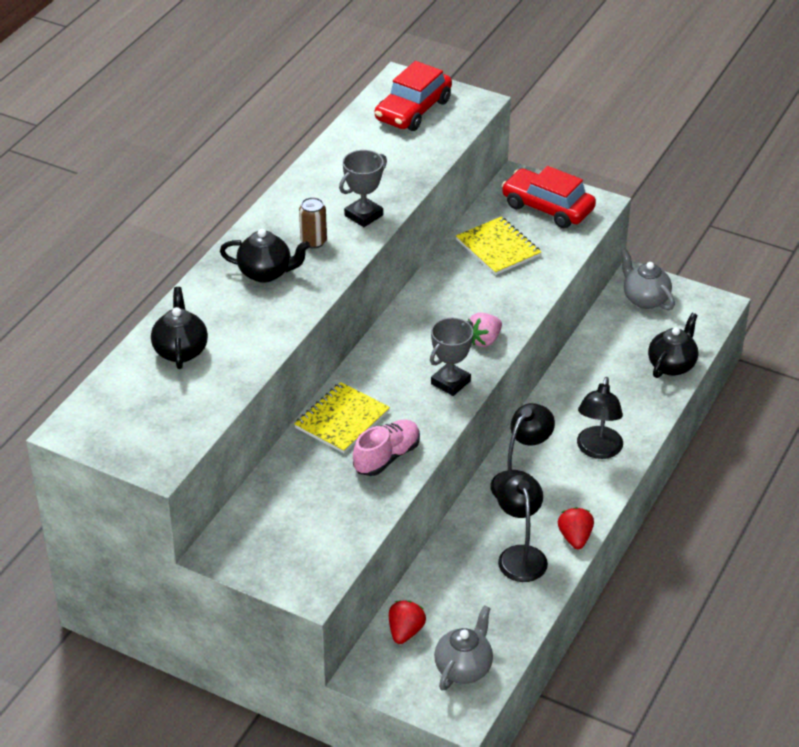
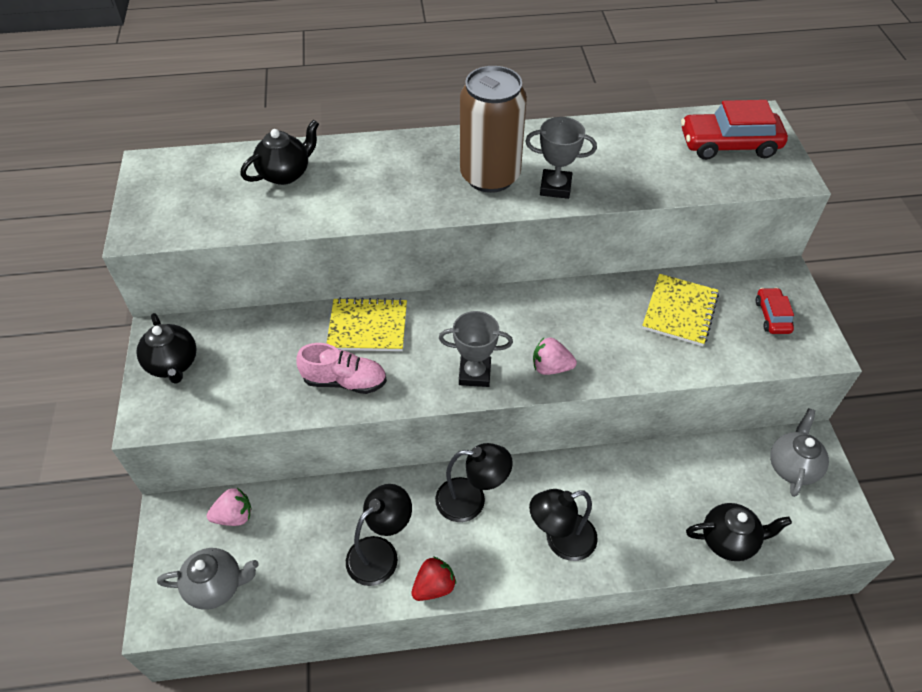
camera: 55 degrees right, 10 degrees up
black teapot [220,229,310,283] -> black teapot moved to [136,313,196,384]
brown can [299,197,327,248] -> brown can [460,66,527,193], size x2.25
red strawberry [389,600,426,644] -> pink strawberry [207,488,251,526]
red car [501,166,596,228] -> red car [756,288,794,334], size x0.54

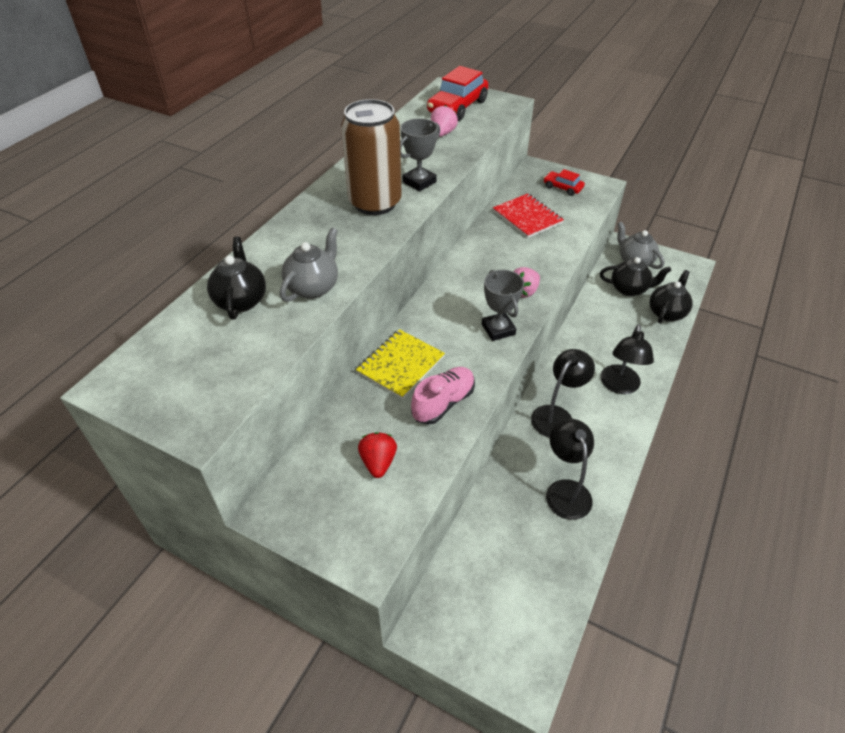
camera: 55 degrees left, 5 degrees down
black teapot [136,313,196,384] -> black teapot moved to [600,257,672,296]
grey teapot [157,548,259,610] -> grey teapot moved to [280,228,338,302]
pink strawberry [207,488,251,526] -> pink strawberry moved to [431,105,458,137]
red strawberry [411,556,456,601] -> red strawberry moved to [358,432,397,478]
grey trophy [439,311,513,387] -> grey trophy turned 60 degrees counterclockwise [482,270,524,341]
yellow notebook [642,274,719,346] -> red notebook [493,194,564,238]

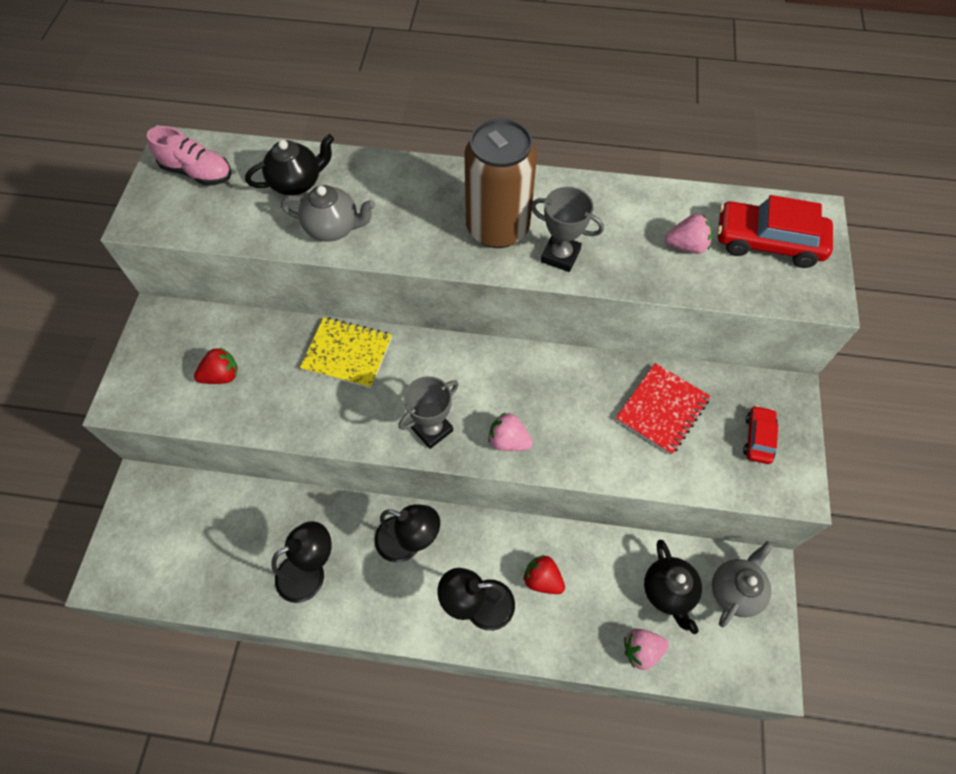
camera: 70 degrees right, 15 degrees up
pink shoe [411,367,475,425] -> pink shoe moved to [147,126,231,186]
black teapot [650,270,693,323] -> pink strawberry [624,629,669,670]
none -> red strawberry [523,555,565,594]

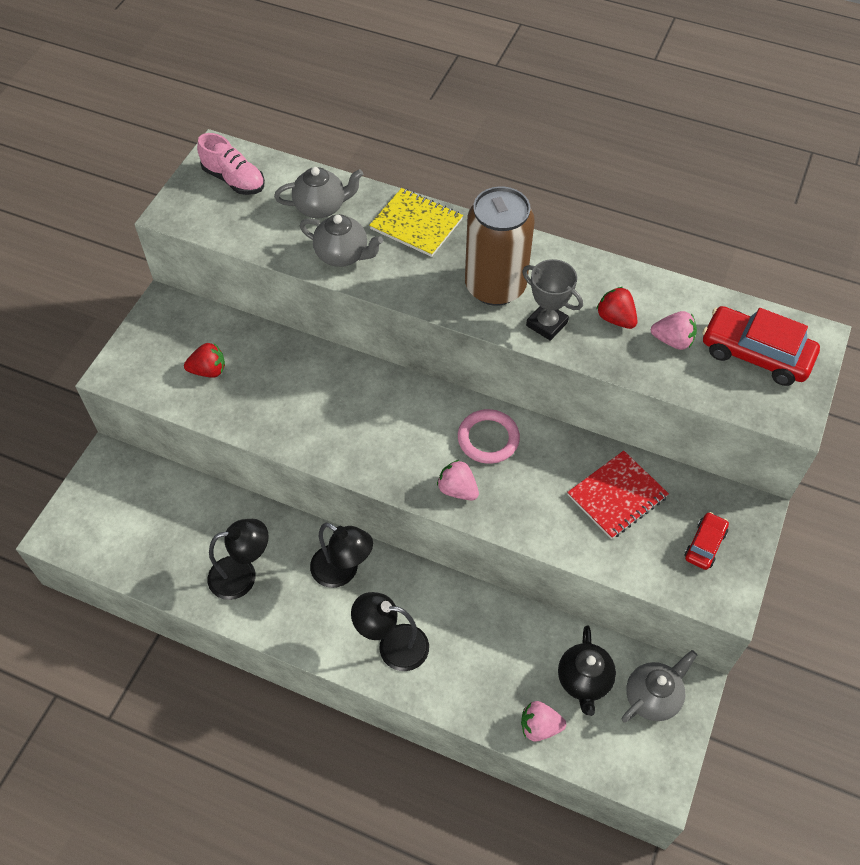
camera: 15 degrees right, 5 degrees down
black teapot [245,134,334,196] -> grey teapot [274,167,363,218]
yellow notebook [300,317,392,388] -> yellow notebook moved to [369,188,463,257]
grey trophy [398,376,458,449] -> none
red strawberry [523,555,565,594] -> red strawberry moved to [596,287,637,329]
none -> pink ring [458,409,520,464]

